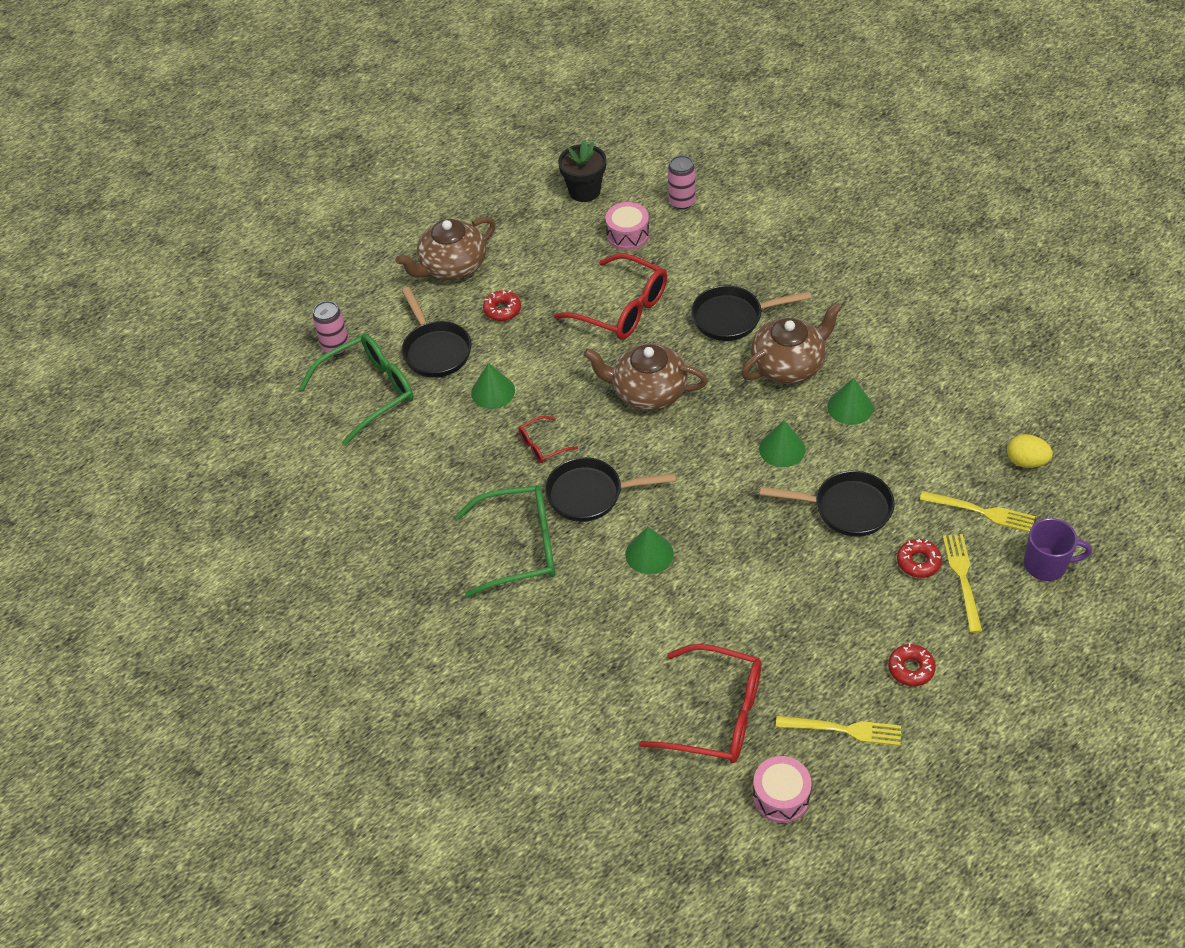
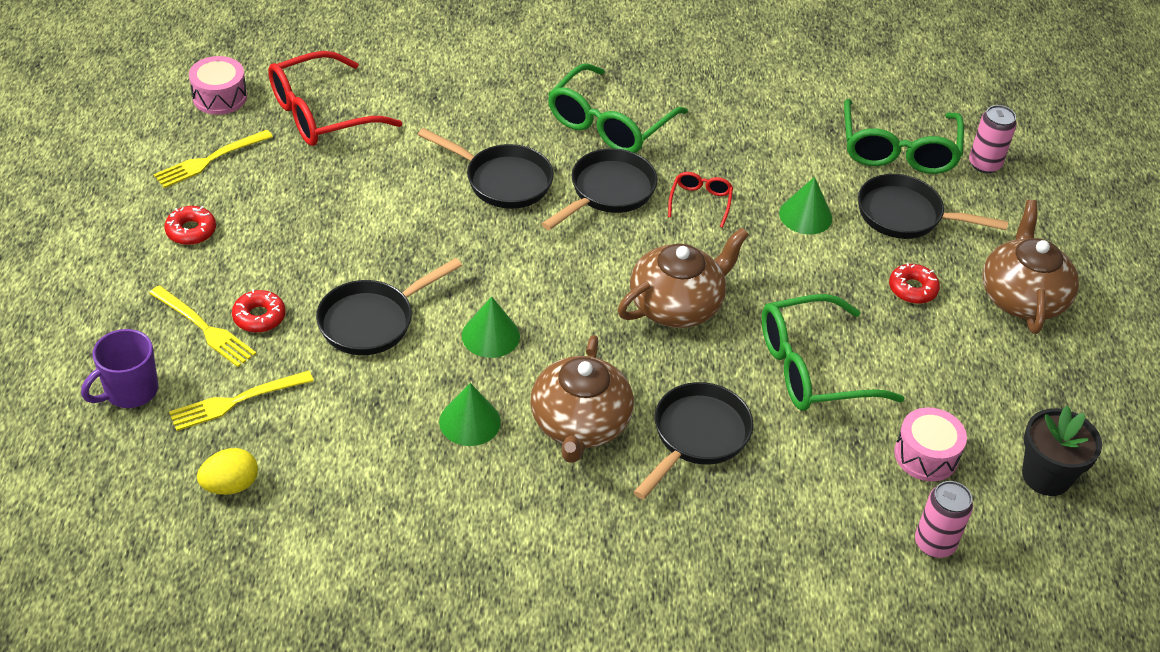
camera: 125 degrees right, 5 degrees down
red glasses [554,253,667,340] -> green glasses [762,294,905,411]
green cone [625,527,674,574] -> black pan [418,128,554,209]

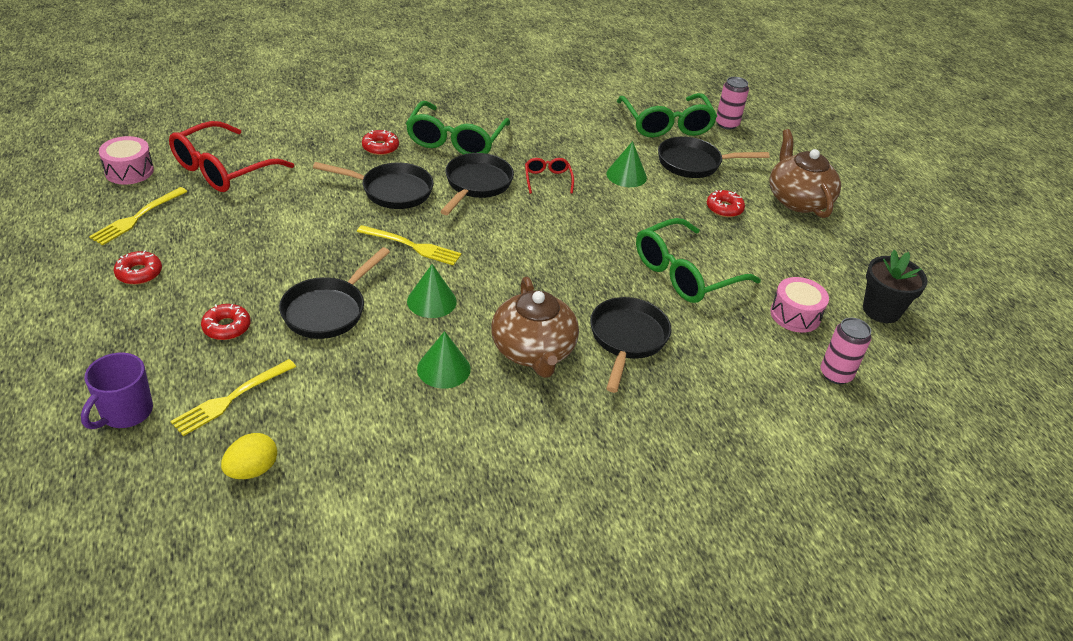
camera: 20 degrees left, 5 degrees down
yellow fork [149,285,256,367] -> yellow fork moved to [357,225,462,266]
brown teapot [618,227,749,328] -> none
none -> red donut [362,130,399,155]

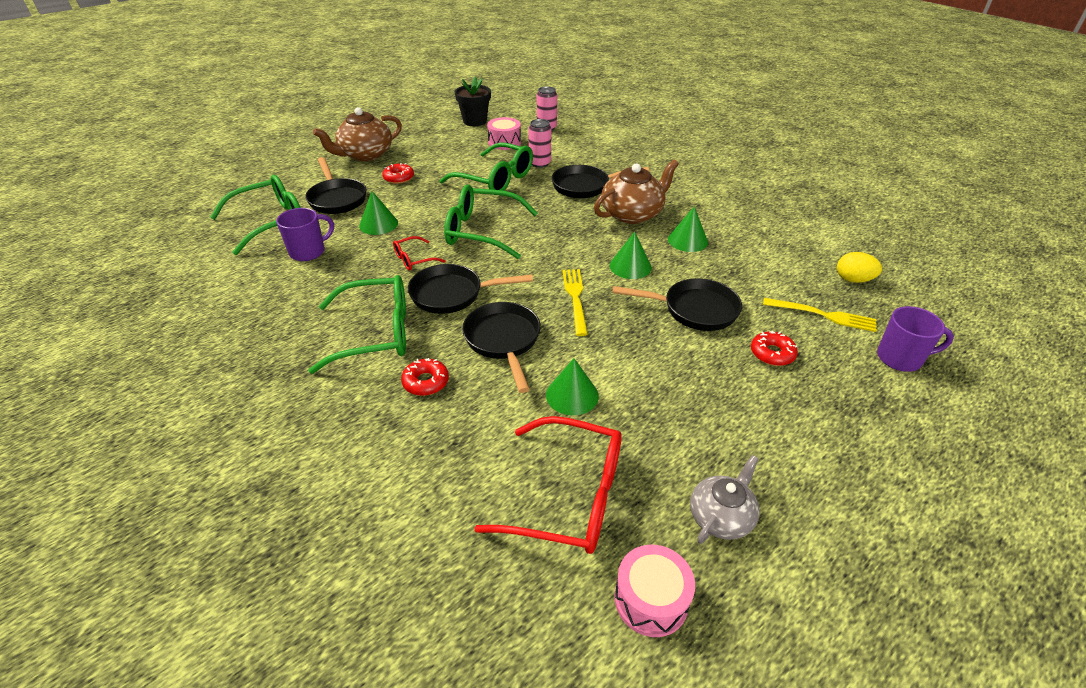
camera: 110 degrees left, 0 degrees up
yellow fork [89,187,188,245] -> grey teapot [690,455,760,544]
red donut [114,250,162,285] -> none
pink can [716,77,749,130] -> pink can moved to [528,119,551,168]
none -> purple mug [276,208,334,261]
none -> green glasses [444,184,538,259]
none -> green cone [546,358,599,415]

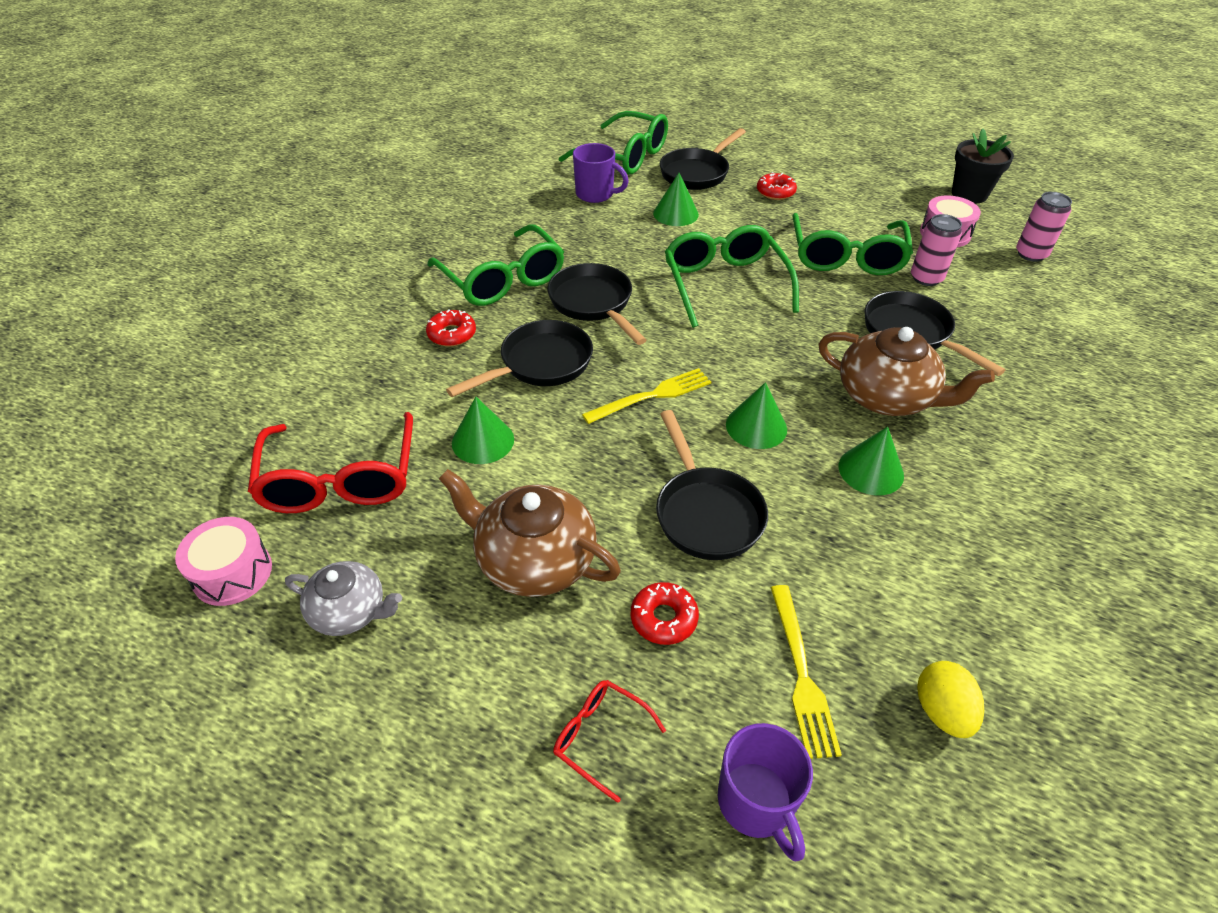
camera: 65 degrees right, 5 degrees up
brown teapot [313,107,402,161] -> brown teapot moved to [439,469,621,597]
red glasses [393,236,446,271] -> red glasses moved to [553,680,666,803]

